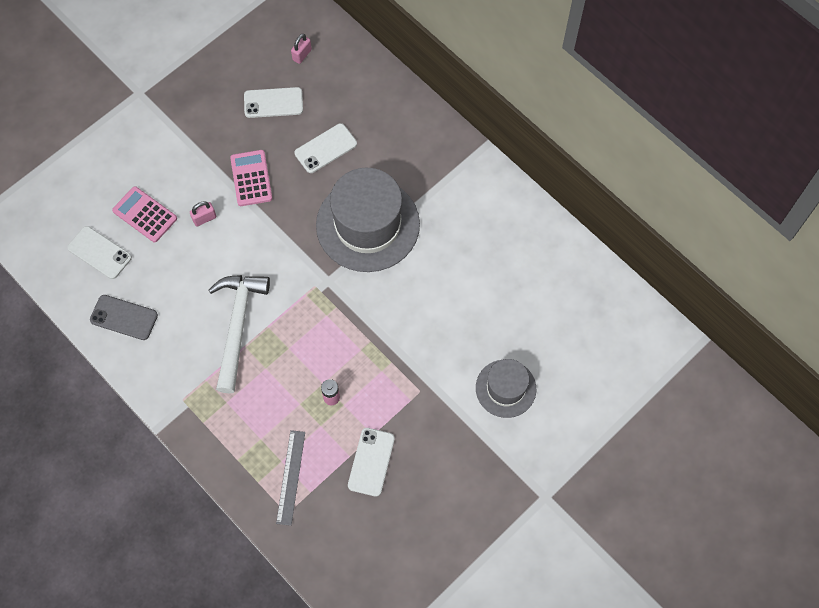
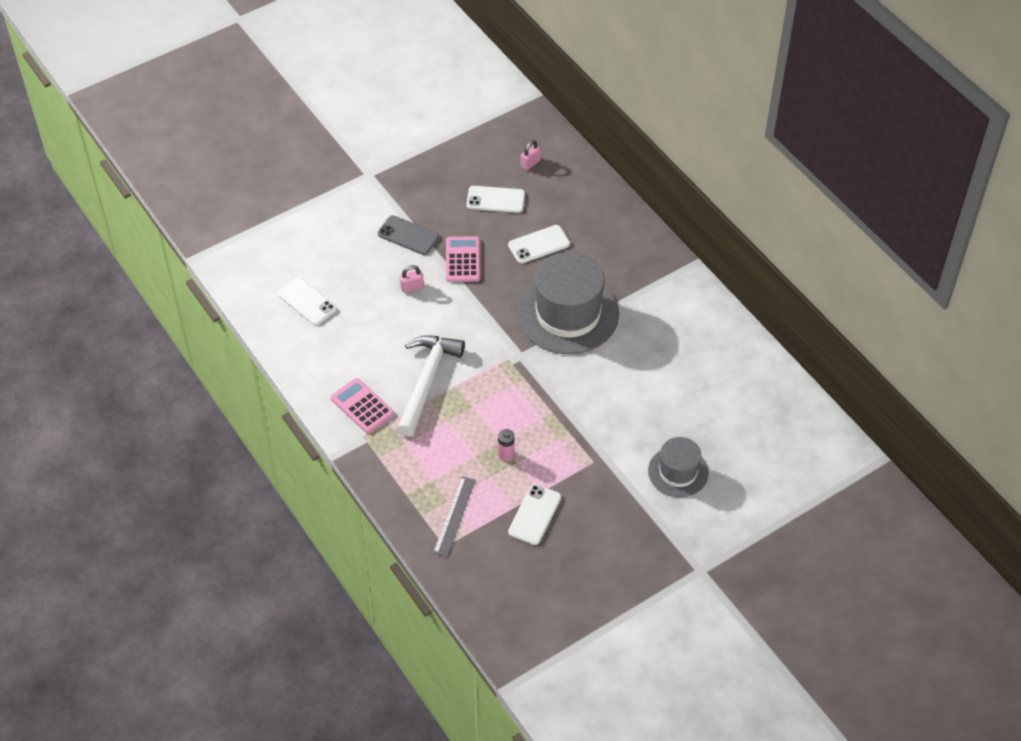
camera: 10 degrees right, 15 degrees down
grey phone [90,295,158,340] -> grey phone moved to [378,215,439,255]
pink calculator [112,186,177,242] -> pink calculator moved to [331,378,394,433]

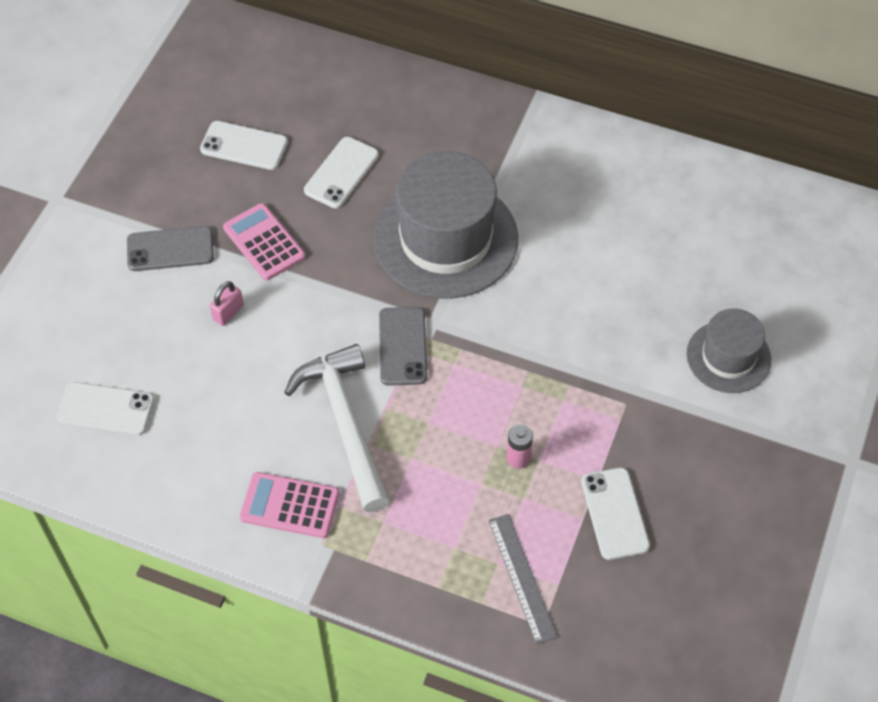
camera: 35 degrees left, 5 degrees up
white phone [466,186,525,213] -> white phone turned 45 degrees clockwise [200,121,288,170]
pink padlock [521,140,541,170] -> none
none -> grey phone [379,307,427,386]

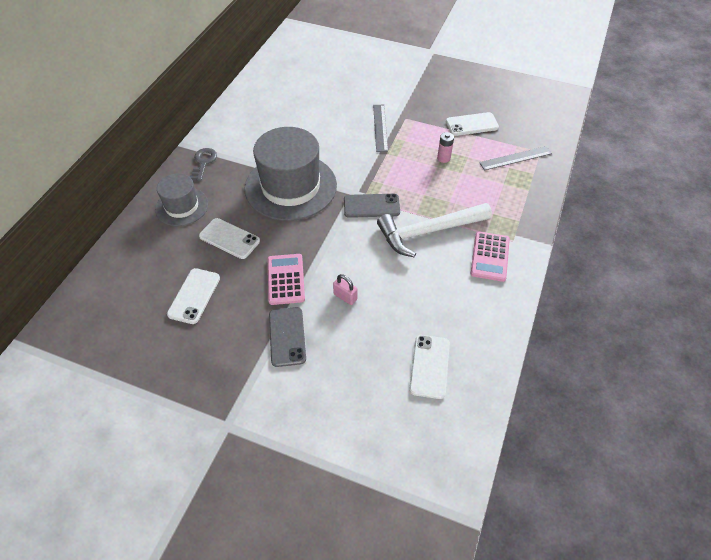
camera: 90 degrees left, 5 degrees down
pink calculator [223,203,306,280] -> pink calculator turned 120 degrees clockwise [268,254,305,305]
grey hat [686,309,771,393] -> grey hat moved to [155,173,208,226]
none -> grey key [190,148,217,181]
none -> grey ruler [373,105,388,152]

